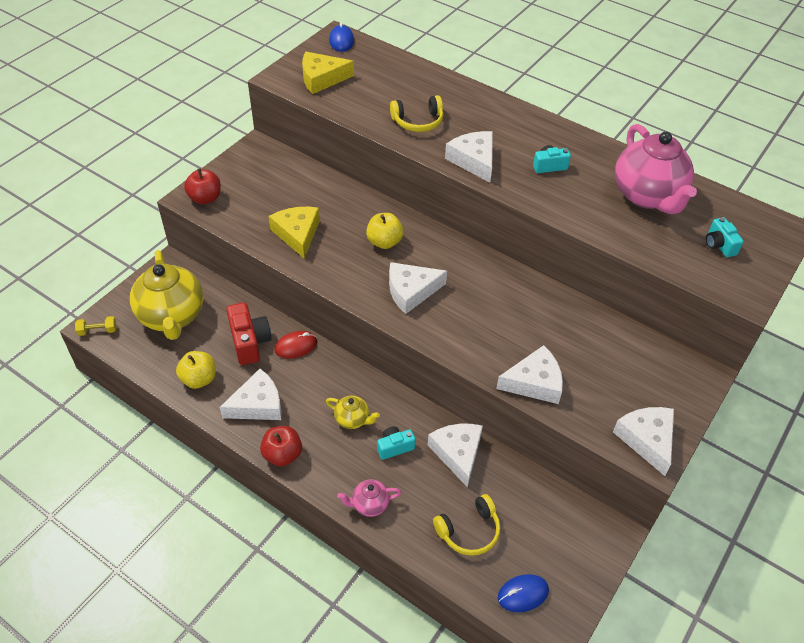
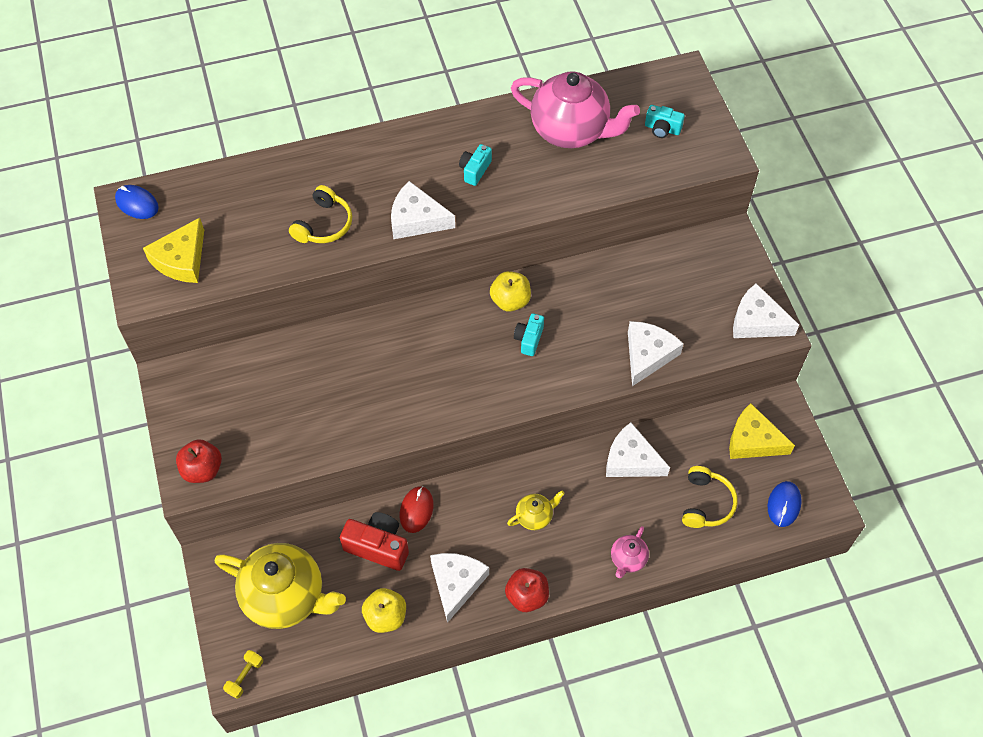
camera: 50 degrees left, 10 degrees up
yellow cheese [269,207,320,259] -> yellow cheese moved to [729,403,795,459]
yellow apple [366,213,404,249] -> yellow apple moved to [490,271,531,312]
turquoise camera [377,426,416,460] -> turquoise camera moved to [514,313,544,356]
white cheese [389,262,447,314] -> none

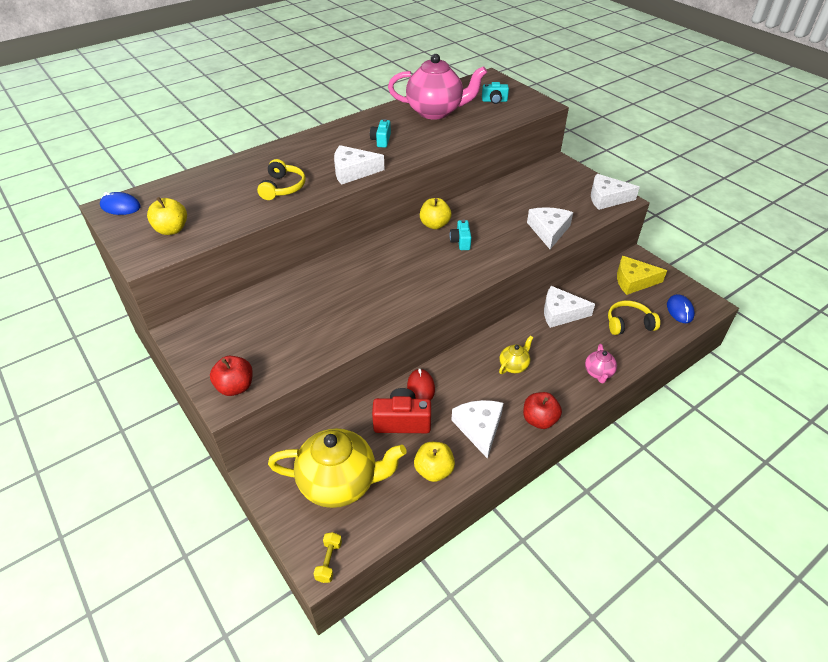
camera: 20 degrees left, 15 degrees down
yellow cheese [143,218,204,283] -> yellow apple [147,197,187,235]
yellow headphones [682,466,738,528] -> yellow headphones turned 90 degrees counterclockwise [608,301,660,335]

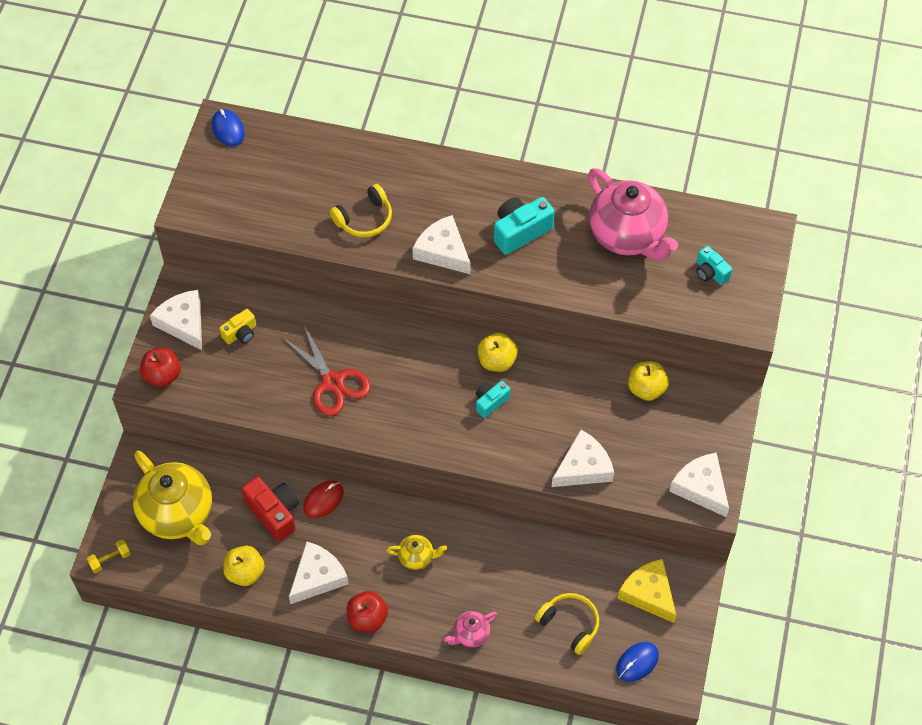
camera: 50 degrees right, 15 degrees up
yellow apple [147,197,187,235] -> yellow apple moved to [628,361,669,401]
turquoise camera [370,119,391,148] -> turquoise camera [494,197,555,255], size x1.67
white cheese [544,286,595,328] -> white cheese moved to [150,290,202,350]
none -> yellow camera [219,309,256,344]
none -> red scissors [282,324,371,416]

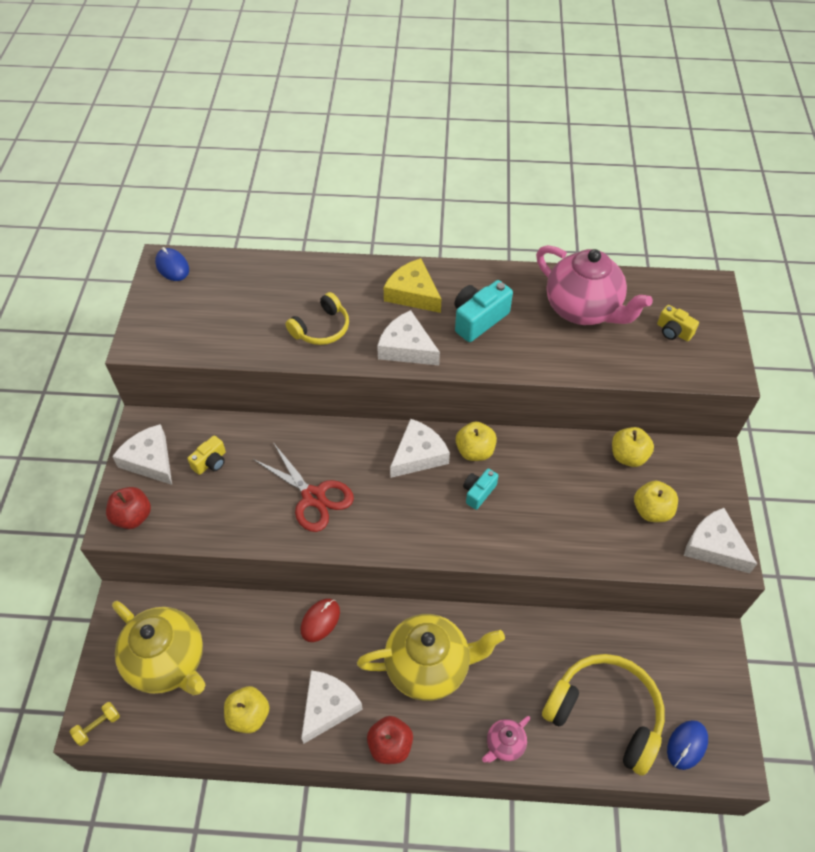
camera: 10 degrees left, 5 degrees down
red camera [242,477,299,542] -> none
yellow teapot [386,535,447,570] -> yellow teapot [357,614,505,701], size x2.21
yellow headphones [535,593,599,655] -> yellow headphones [542,654,665,776], size x1.74
white cheese [552,430,614,487] -> white cheese moved to [390,418,450,478]
yellow cheese [617,559,676,623] -> yellow cheese moved to [384,258,441,313]
turquoise camera [697,246,732,285] -> yellow camera [657,305,699,341]
none -> yellow apple [634,481,678,522]

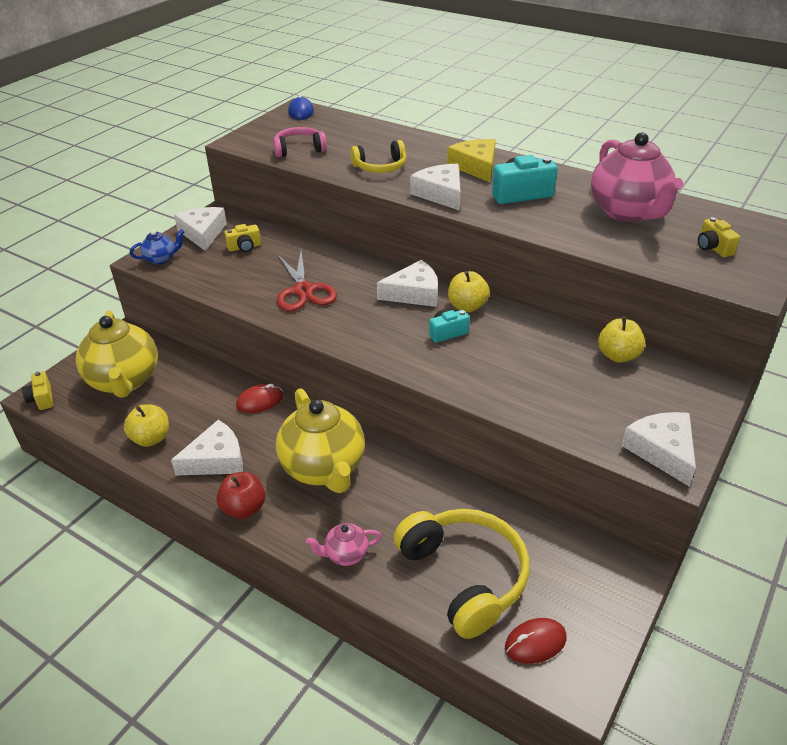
camera: 30 degrees right, 15 degrees down
yellow dumbbell [70,702,120,746] -> yellow camera [22,371,53,410]
red apple [106,487,151,529] -> blue teapot [130,229,184,265]
yellow teapot [357,614,505,701] -> yellow teapot turned 45 degrees clockwise [276,388,365,493]
yellow apple [634,481,678,522] -> none
blue mouse [667,720,708,770] -> red mouse [505,618,567,664]
none -> pink headphones [273,127,327,158]

